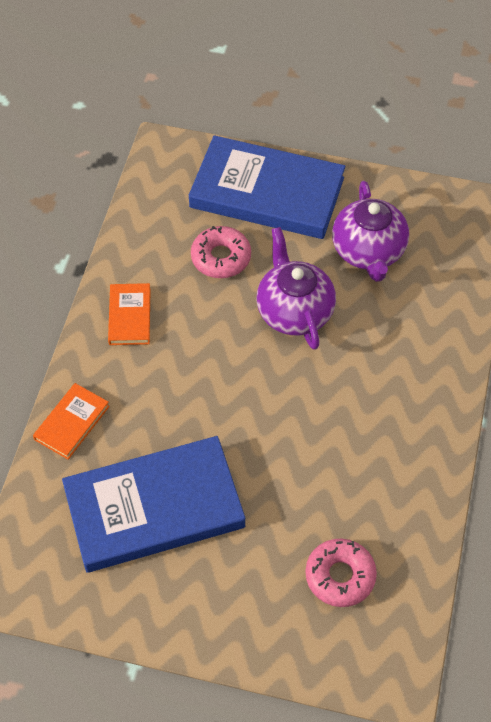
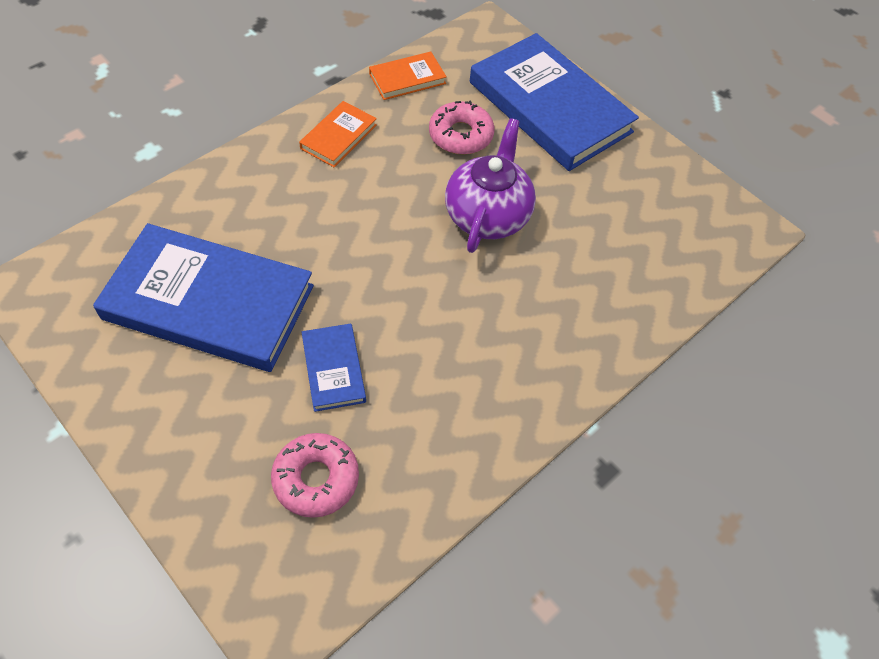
camera: 30 degrees right, 0 degrees up
orange book [33,383,110,460] -> orange book moved to [369,52,447,100]
purple teapot [332,181,409,282] -> none
none -> blue book [302,324,366,412]

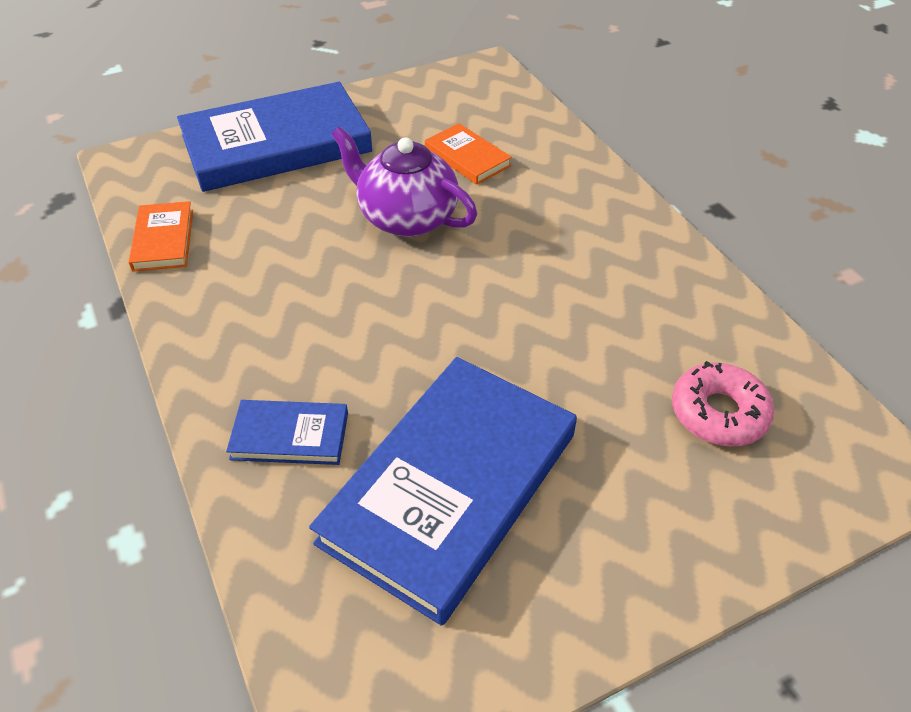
camera: 70 degrees left, 10 degrees down
orange book [299,101,377,167] -> orange book moved to [425,123,512,185]
blue book [302,324,366,412] -> blue book moved to [226,400,348,465]
pink donut [429,101,494,155] -> none

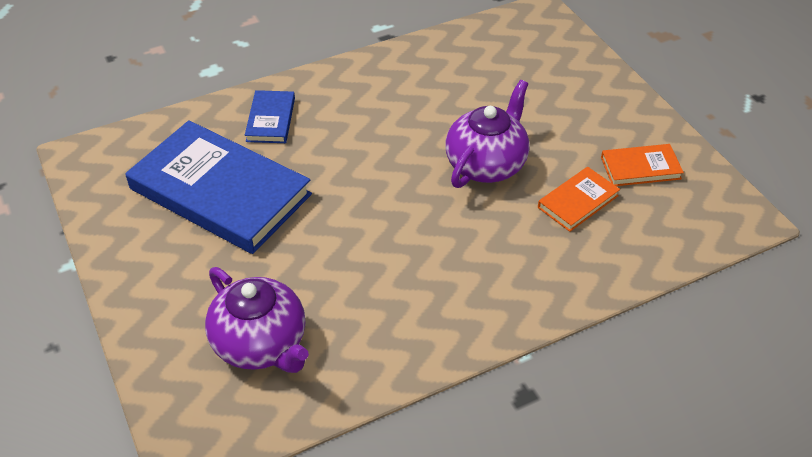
camera: 90 degrees right, 0 degrees up
orange book [129,201,193,272] -> orange book moved to [601,144,684,186]
blue book [177,82,372,192] -> none
pink donut [672,361,774,447] -> purple teapot [205,267,309,373]

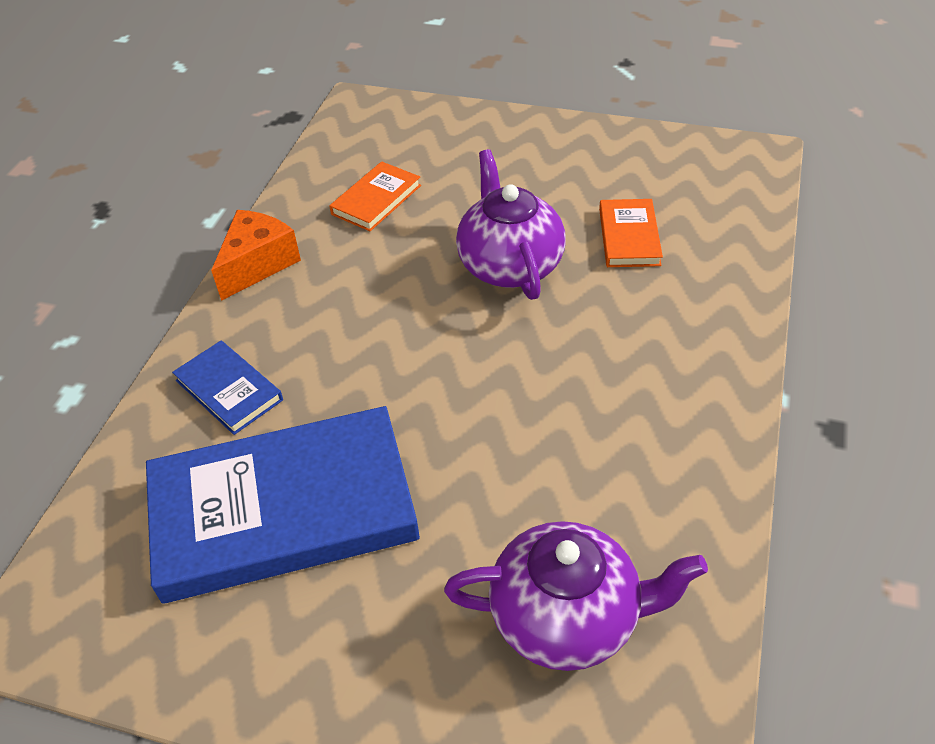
camera: 45 degrees left, 0 degrees up
orange book [601,144,684,186] -> orange book moved to [329,161,421,231]
none -> orange cheese [211,210,301,301]

